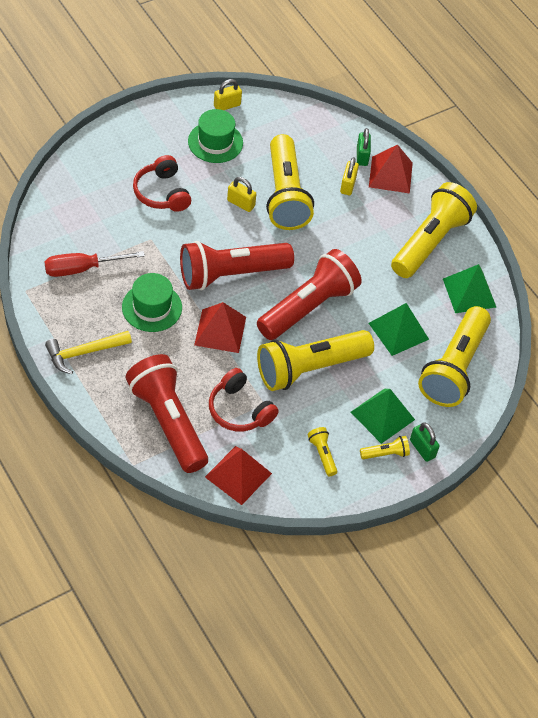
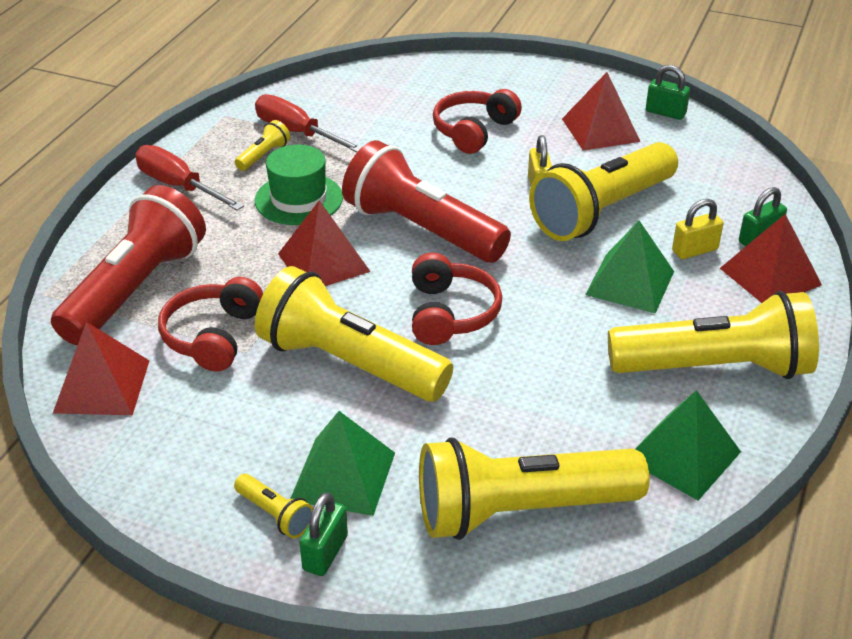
camera: 60 degrees right, 15 degrees down
yellow hammer [45,331,132,374] -> red screwdriver [135,145,244,211]
green hat [188,109,243,163] -> red pyramid [562,72,641,150]
yellow padlock [214,79,242,110] -> green padlock [646,65,690,120]
red flashlight [257,249,362,340] -> red headphones [412,253,502,345]
yellow flashlight [308,427,337,476] -> yellow flashlight moved to [235,120,290,171]
green pyramid [369,303,429,356] -> green pyramid moved to [585,221,674,314]

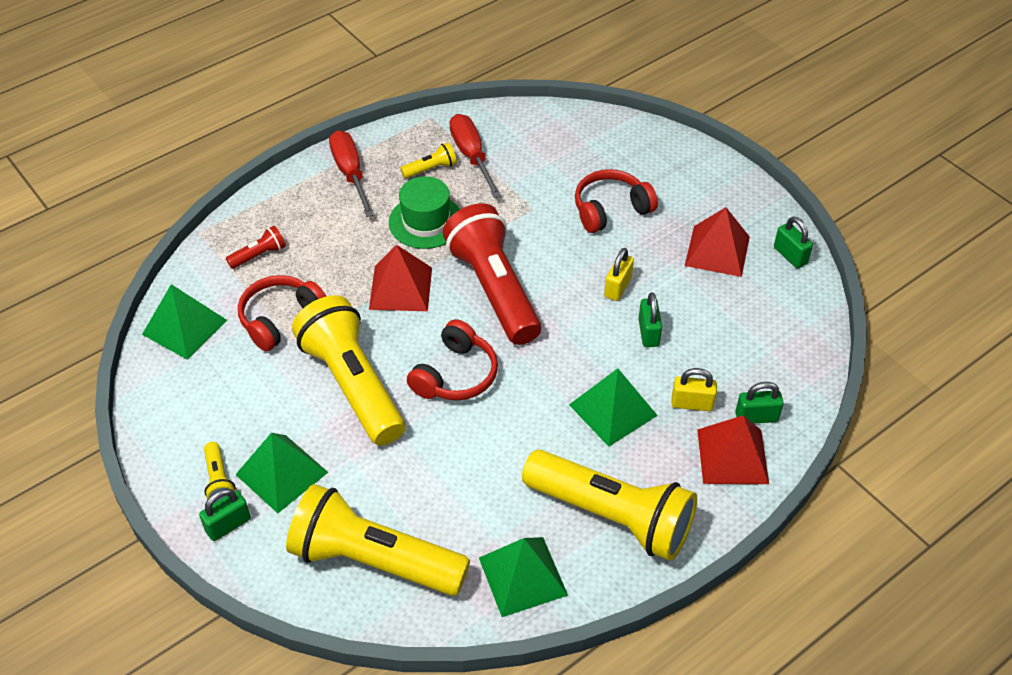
camera: 30 degrees right, 10 degrees up
red flashlight [51,185,206,345] -> red flashlight [226,226,286,269], size x0.41
red pyramid [53,322,150,415] -> green pyramid [142,284,227,360]
yellow flashlight [529,142,678,241] -> green padlock [638,293,662,347]

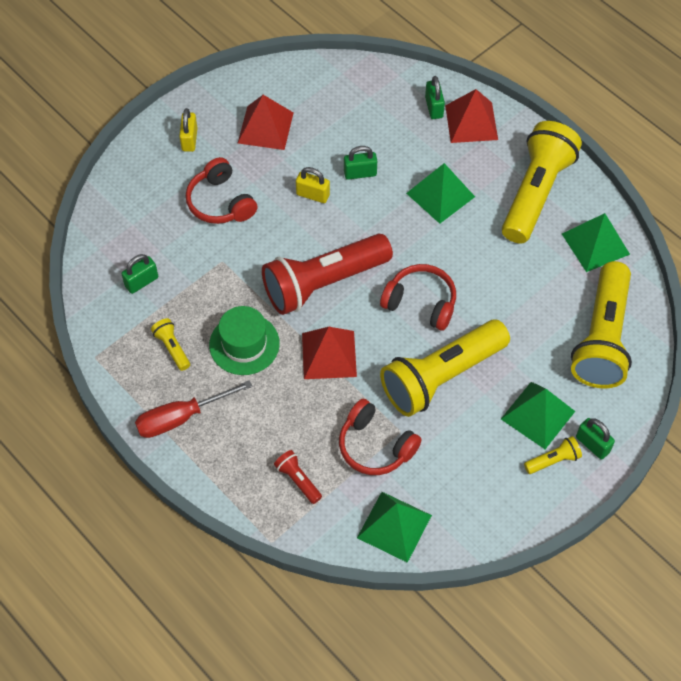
camera: 95 degrees left, 10 degrees up
red screwdriver [449,114,501,198] -> none
yellow padlock [671,368,717,411] -> yellow padlock moved to [179,108,197,152]
green padlock [774,216,813,268] -> green padlock moved to [122,254,158,294]

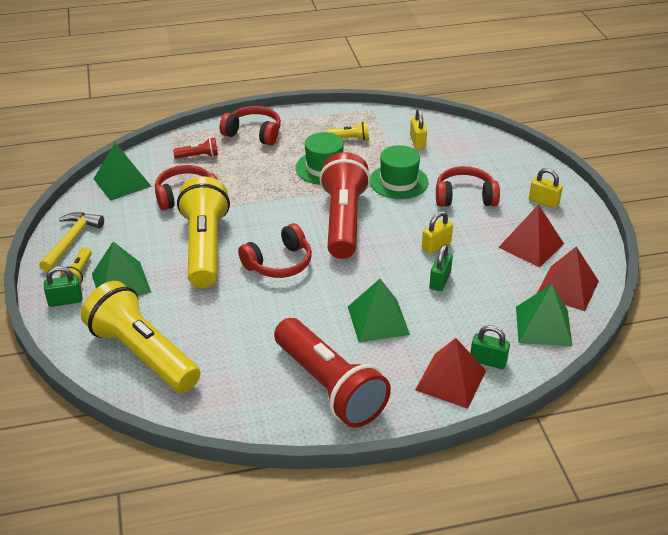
camera: 120 degrees right, 20 degrees down
green padlock [122,254,158,294] -> yellow padlock [410,109,427,149]
red screwdriver [135,380,253,438] -> none
red pyramid [302,327,357,379] -> red pyramid moved to [537,246,599,311]
yellow flashlight [502,121,582,243] -> red flashlight [274,318,391,428]
green pyramid [562,213,630,272] -> green pyramid moved to [516,284,573,347]
none -> yellow hammer [39,212,104,272]
none -> red headphones [220,106,281,146]
none -> green hat [370,145,428,199]

